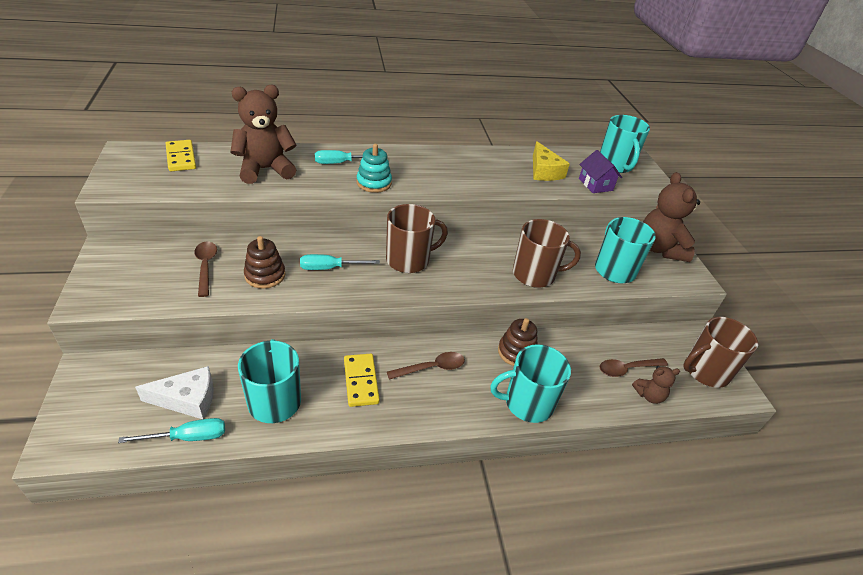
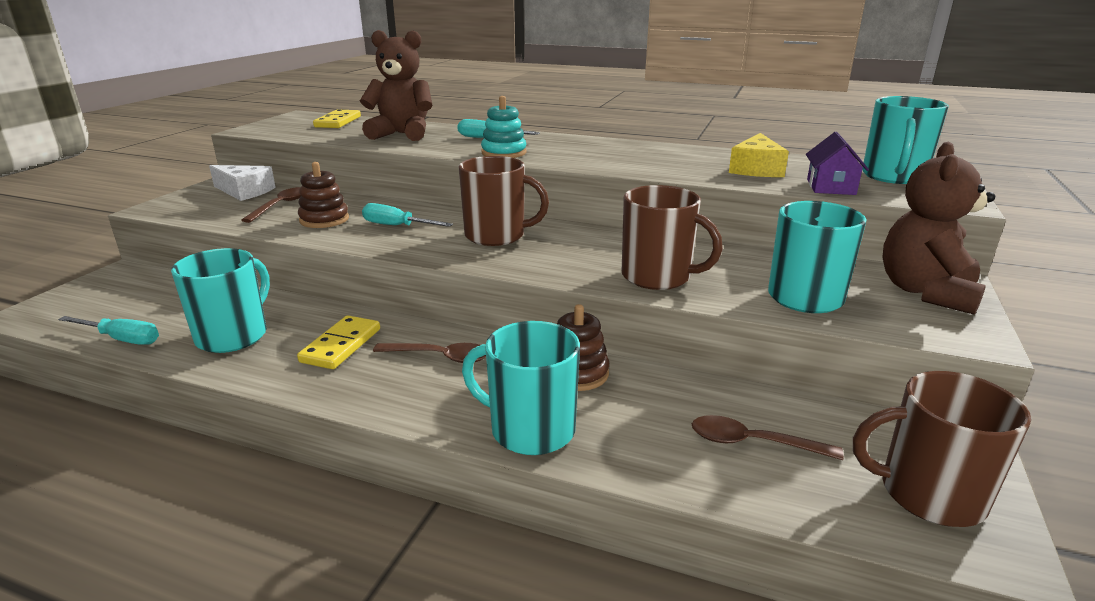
camera: 35 degrees right, 15 degrees down
white cheese [135,366,214,419] -> white cheese moved to [209,165,276,201]
brown teddy bear [632,366,680,404] -> none

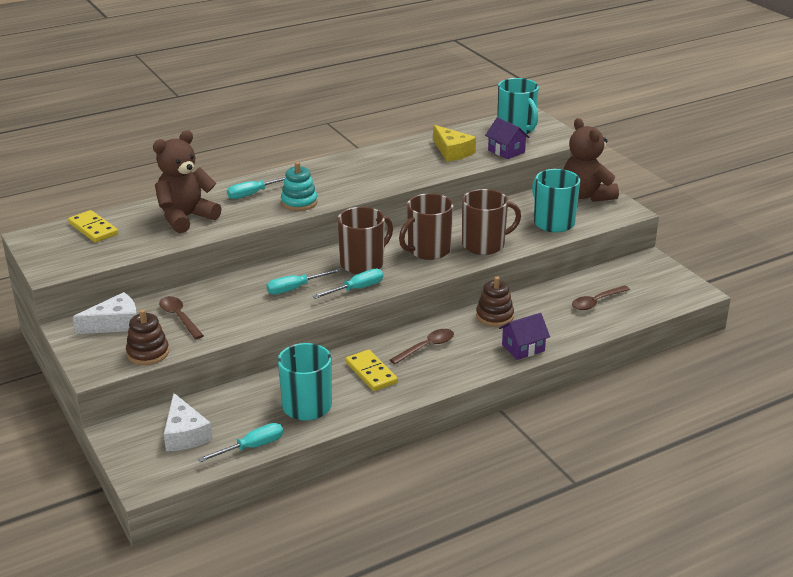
camera: 50 degrees left, 5 degrees up
brown stacking toy [298,162,349,228] -> brown stacking toy moved to [126,309,169,365]
turquoise mug [462,321,580,455] -> purple house [499,313,550,360]
brown mug [853,371,1031,527] -> brown mug moved to [399,193,453,260]
none -> white cheese [164,393,213,451]
none -> turquoise screwdriver [312,268,383,299]

